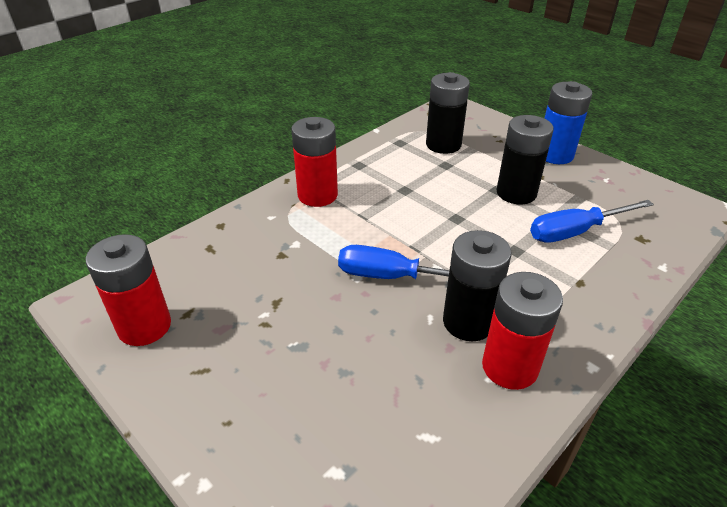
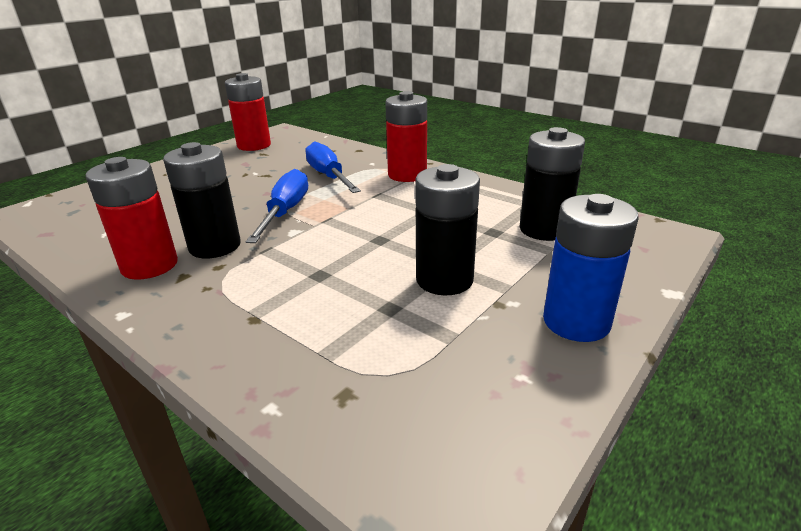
camera: 85 degrees right, 10 degrees down
blue screwdriver [530,200,654,243] -> blue screwdriver moved to [305,141,361,193]

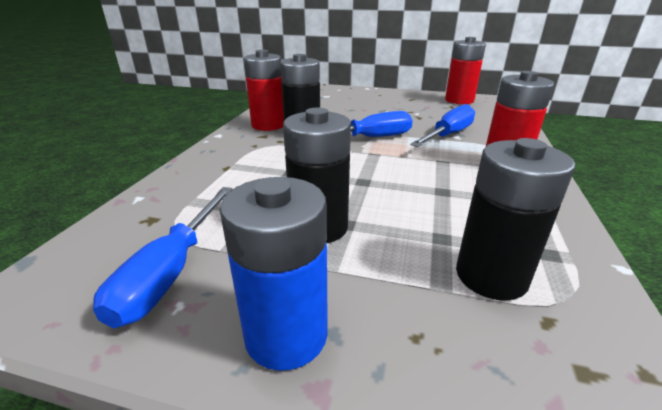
camera: 65 degrees right, 0 degrees up
none -> blue screwdriver [93,187,233,328]

